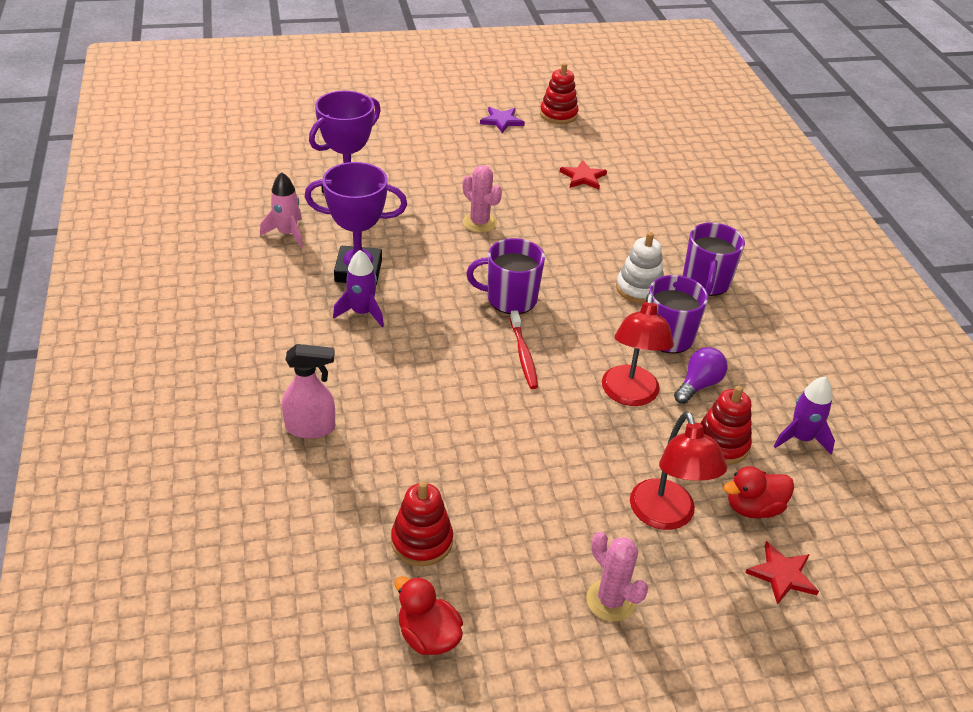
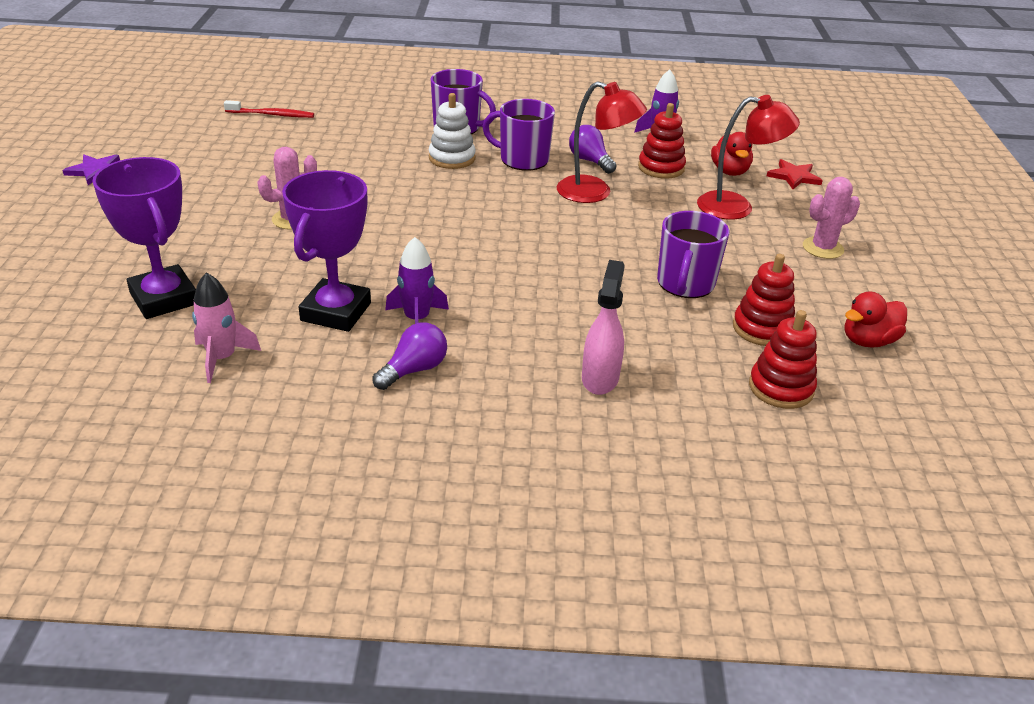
camera: 75 degrees left, 5 degrees down
purple mug [466,238,545,314] -> purple mug moved to [657,211,729,298]
red toothbrush [510,310,538,389] -> red toothbrush moved to [224,100,314,118]
red stacking toy [540,63,579,124] -> red stacking toy moved to [749,310,817,409]
red star [560,160,607,189] -> none
none -> purple light bulb [372,322,447,390]

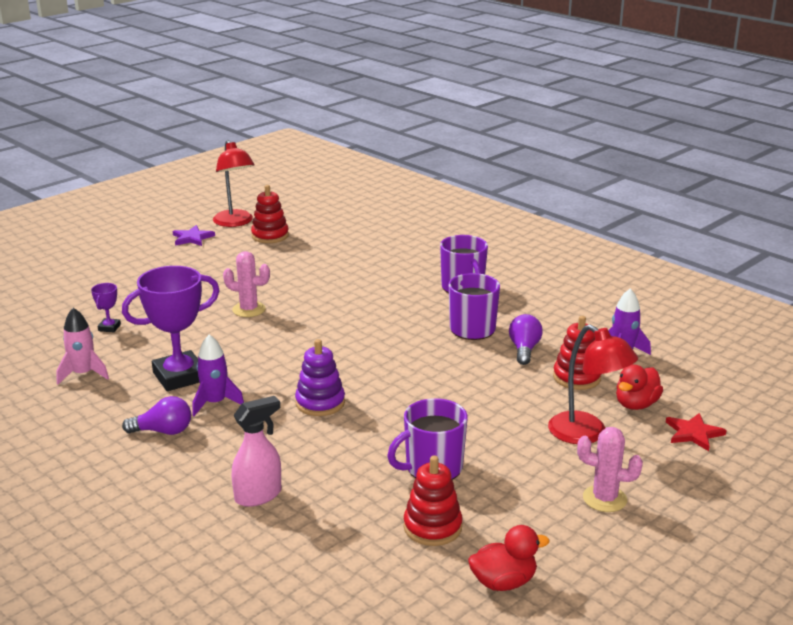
camera: 45 degrees right, 10 degrees down
purple trophy [92,157,196,319] -> purple trophy [91,283,121,332], size x0.44
red toothbrush [224,100,314,118] -> none
white stacking toy [429,93,476,169] -> none
red lamp [557,81,647,203] -> red lamp moved to [213,140,255,227]
red stacking toy [749,310,817,409] -> red stacking toy moved to [251,185,289,243]
red duck [845,291,907,347] -> red duck turned 150 degrees clockwise [468,525,550,591]
none -> purple stacking toy [295,339,345,416]

